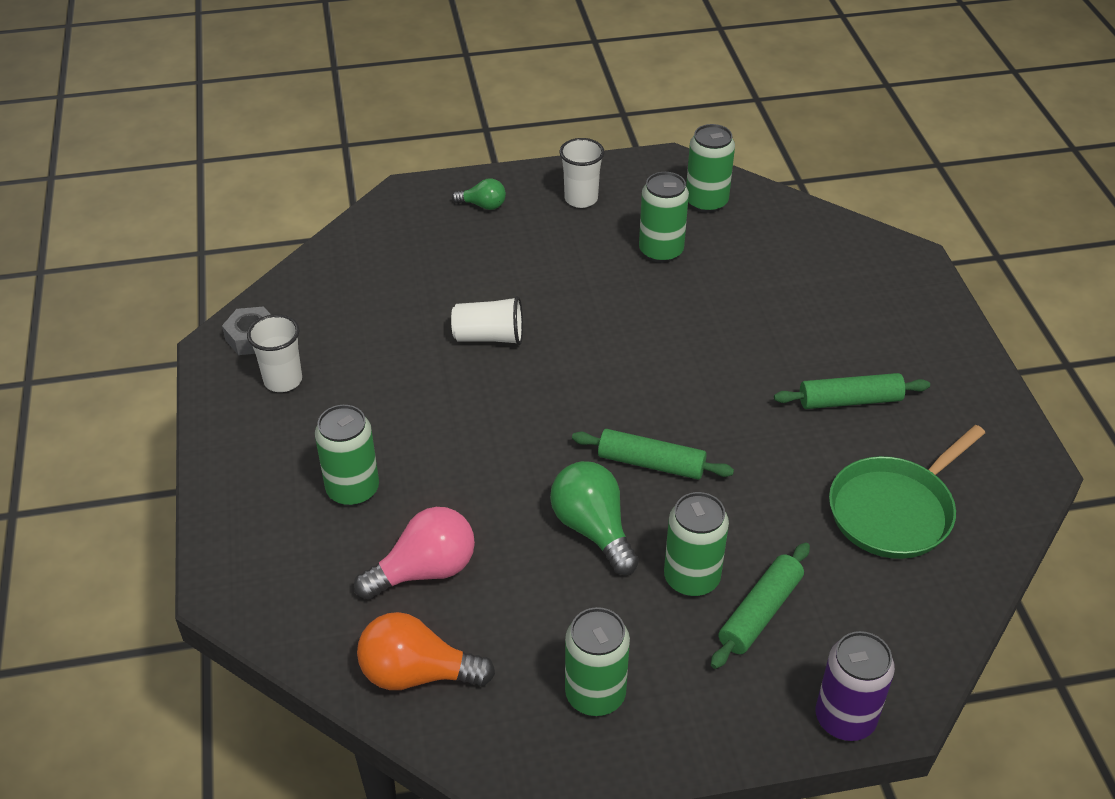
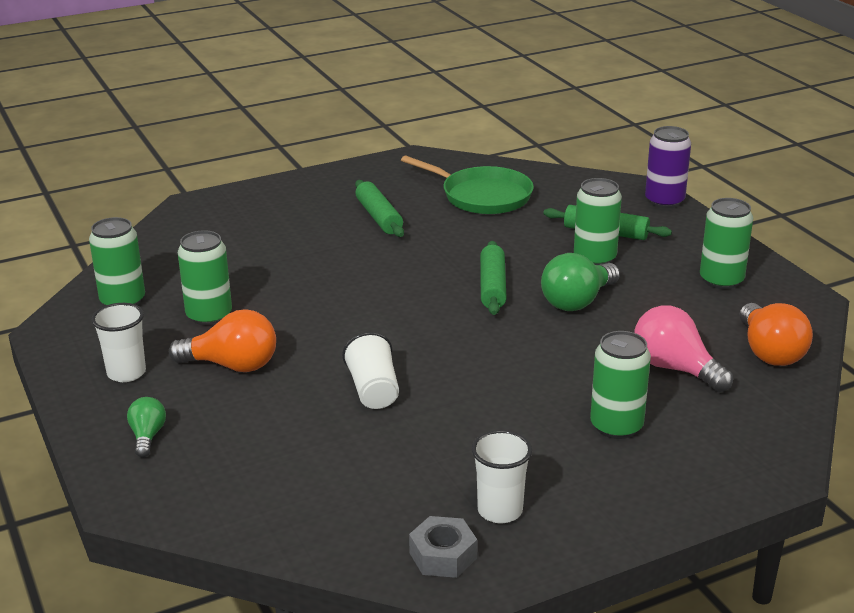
camera: 105 degrees left, 15 degrees down
none -> orange light bulb [169,309,276,372]

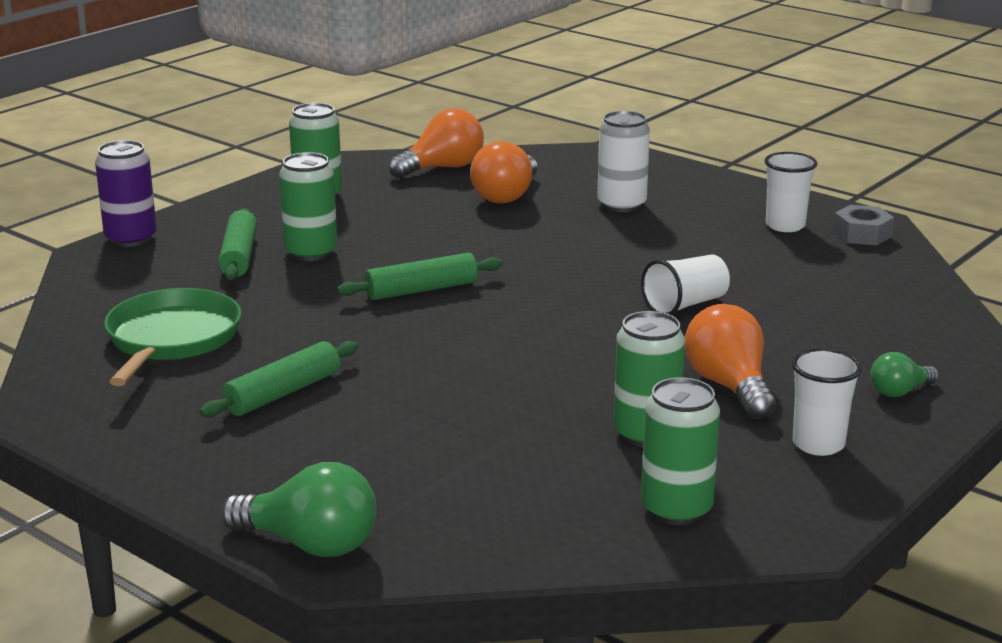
camera: 115 degrees left, 5 degrees down
green light bulb [541,253,620,311] -> green light bulb moved to [221,462,376,557]
green can [590,331,651,439] -> white can [597,111,650,212]
pink light bulb [634,305,733,392] -> orange light bulb [470,141,537,203]

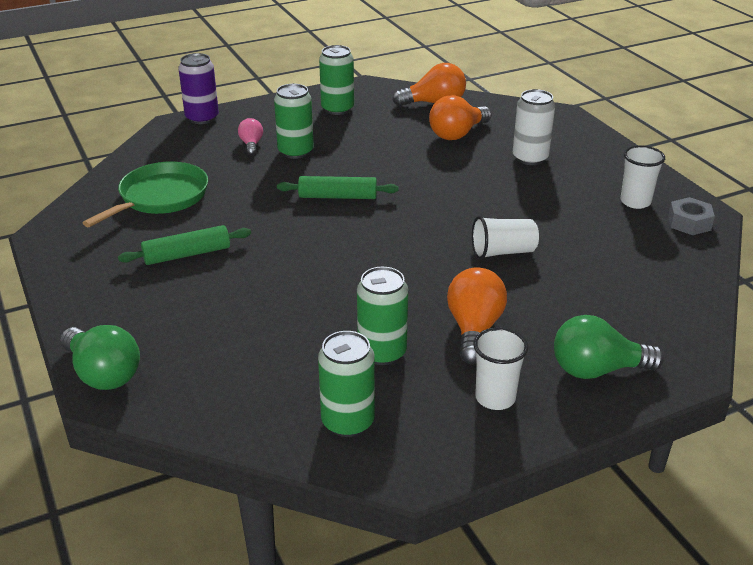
camera: 25 degrees right, 10 degrees up
green rolling pin [218,208,257,280] -> pink light bulb [238,118,263,155]
green light bulb [870,352,939,397] -> green light bulb [554,315,664,379], size x1.76

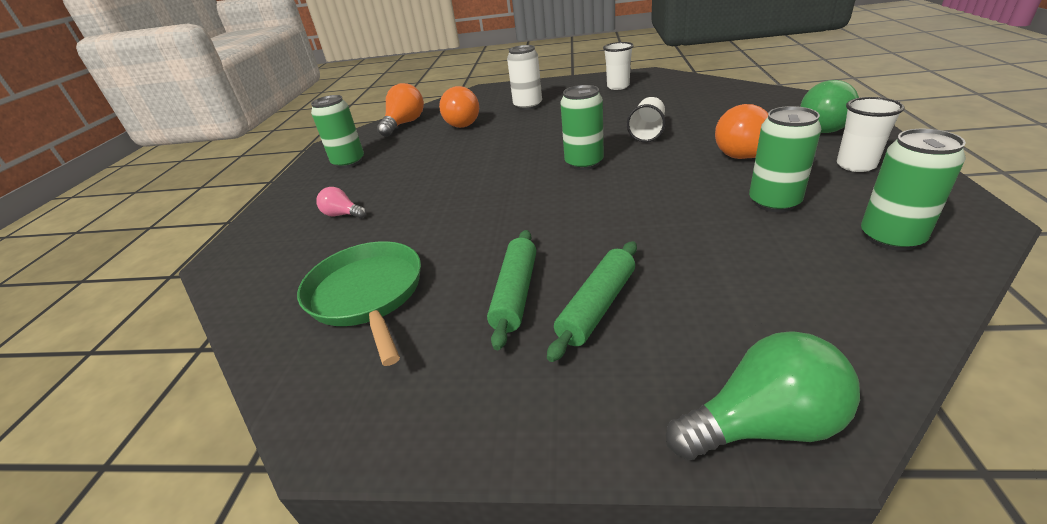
camera: 55 degrees left, 0 degrees up
purple can [178,53,219,124] -> none
green can [274,84,314,159] -> green can moved to [560,85,604,170]
green rolling pin [277,176,399,199] -> green rolling pin moved to [547,241,637,362]
grey nut [668,197,715,235] -> none

